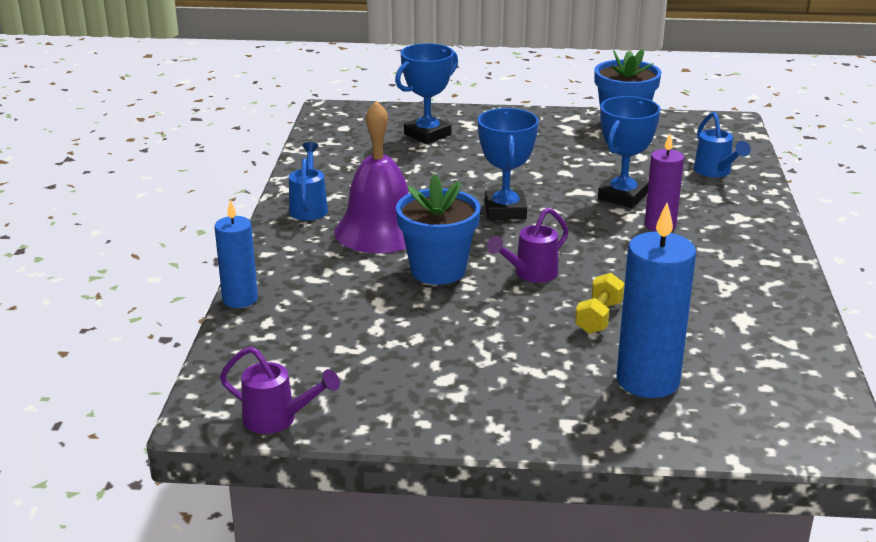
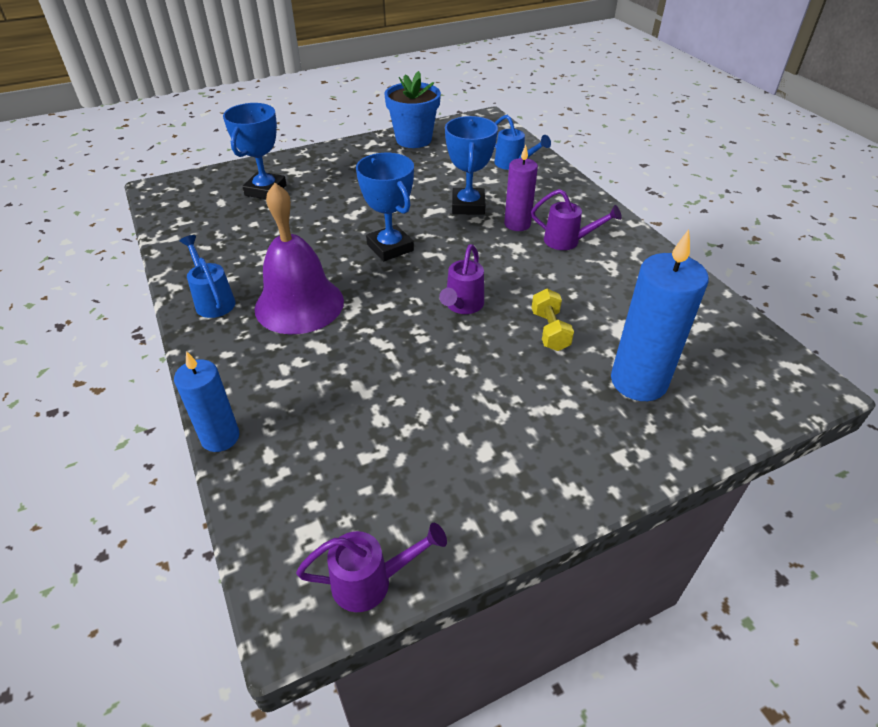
camera: 30 degrees left, 15 degrees up
blue flower pot [396,174,481,285] -> none
none -> purple watering can [531,189,622,250]

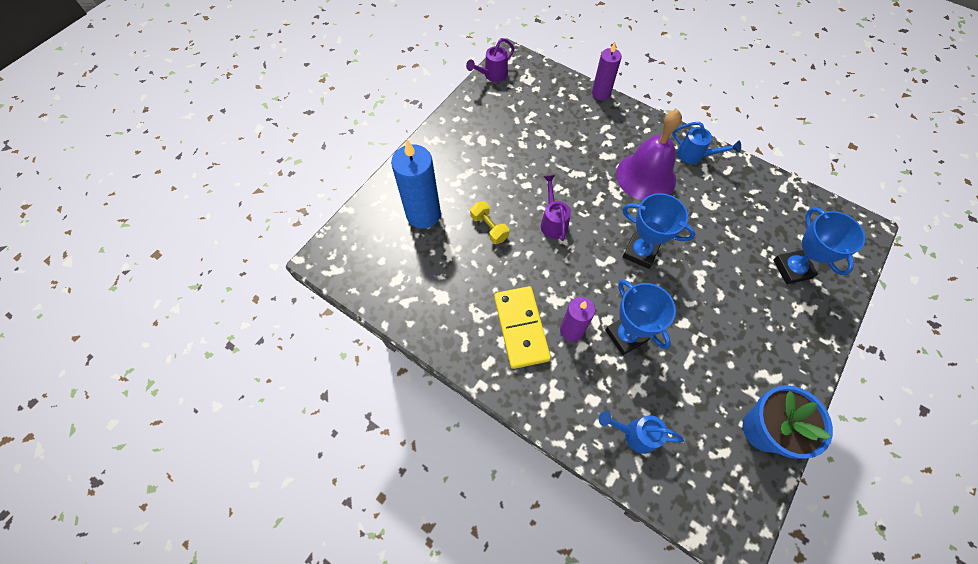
camera: 150 degrees right, 20 degrees up
blue candle [174,351,239,452] -> purple candle [592,43,622,100]
purple watering can [531,189,622,250] -> yellow domino [494,286,551,369]

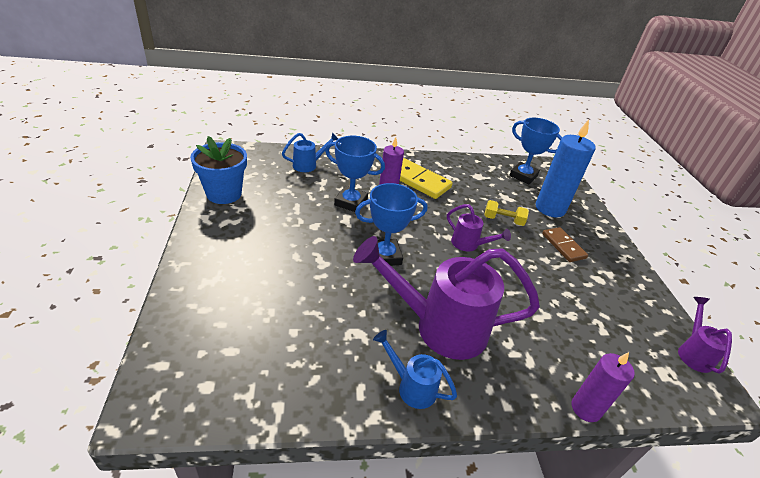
camera: 135 degrees right, 25 degrees down
purple bell [616,110,682,201] -> purple watering can [353,236,540,360]
blue watering can [672,122,741,164] -> blue watering can turned 45 degrees clockwise [373,330,457,409]
blue trophy [773,207,865,284] -> blue trophy moved to [509,118,562,184]
none -> brown domino [542,227,588,262]

